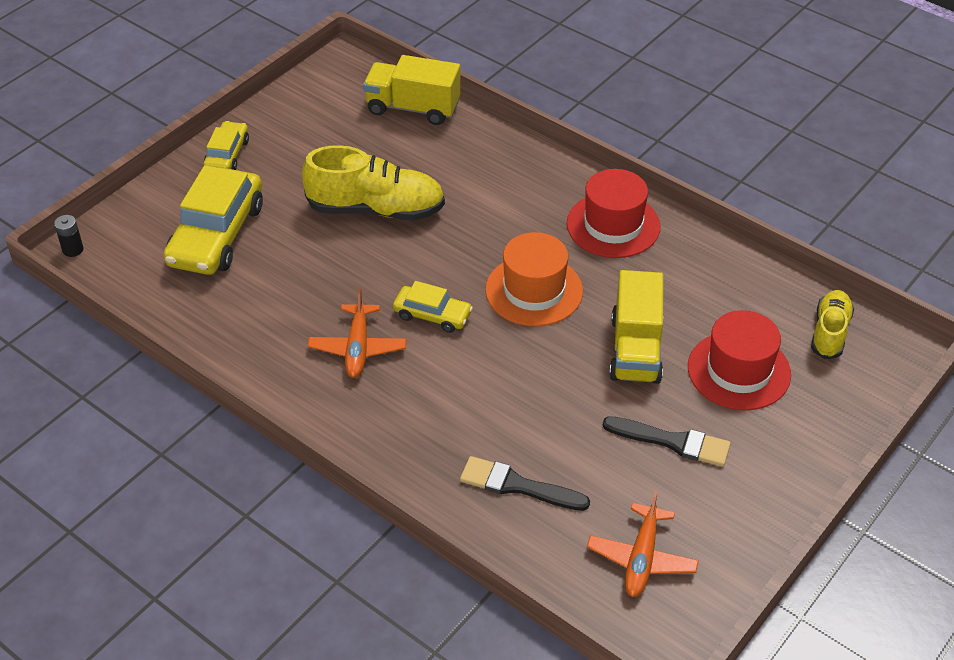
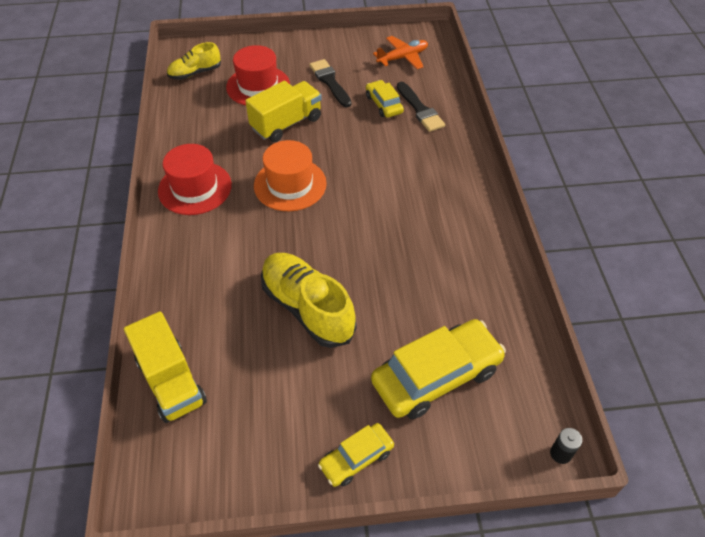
camera: 135 degrees left, 5 degrees up
orange plane [308,288,407,378] -> none
yellow car [393,281,473,333] -> yellow car moved to [366,80,404,118]

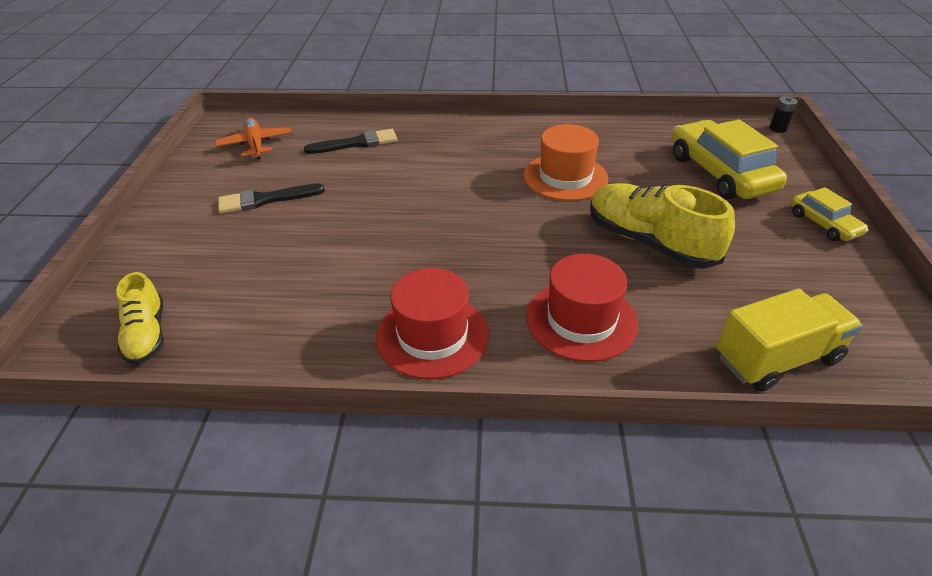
camera: 80 degrees left, 10 degrees down
red hat [226,45,290,105] -> red hat moved to [527,254,638,362]
yellow truck [245,81,322,142] -> none
orange hat [254,140,327,211] -> orange hat moved to [524,124,609,201]
yellow shoe [261,253,356,348] -> yellow shoe turned 75 degrees clockwise [590,183,735,269]
yellow car [366,80,404,118] -> none

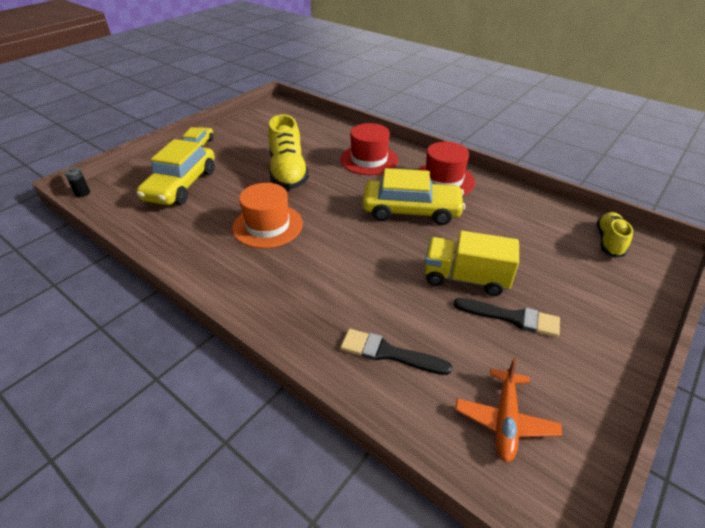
camera: 145 degrees left, 0 degrees up
yellow truck [716,288,863,392] -> yellow truck moved to [424,231,519,296]
none -> yellow car [363,168,465,225]

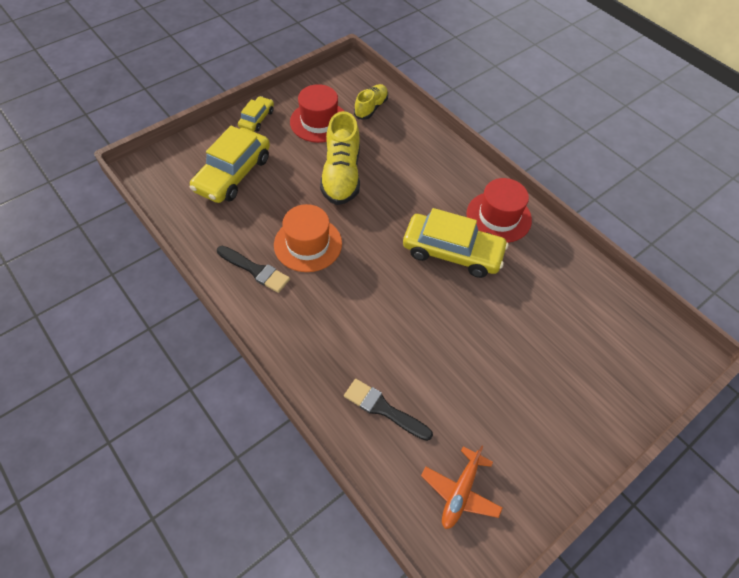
camera: 10 degrees right, 15 degrees up
black battery [64,167,90,197] -> none
red hat [340,123,398,175] -> red hat moved to [290,84,344,143]
yellow truck [424,231,519,296] -> none
black brush [454,298,560,337] -> black brush moved to [217,246,290,293]
yellow shoe [597,212,633,258] -> yellow shoe moved to [354,84,388,120]

